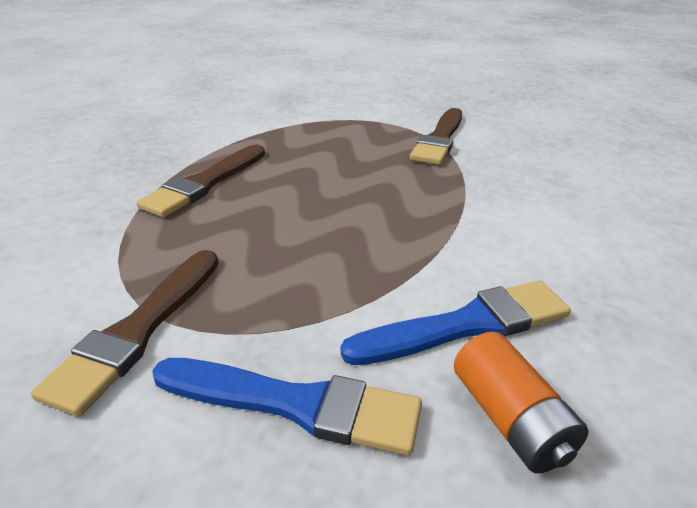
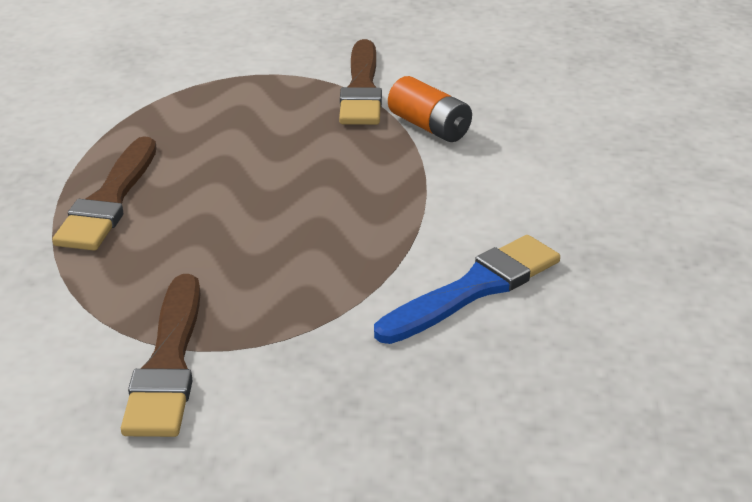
camera: 20 degrees left, 0 degrees up
blue brush [152,358,422,456] -> none
orange battery [454,332,589,473] -> orange battery moved to [388,76,472,142]

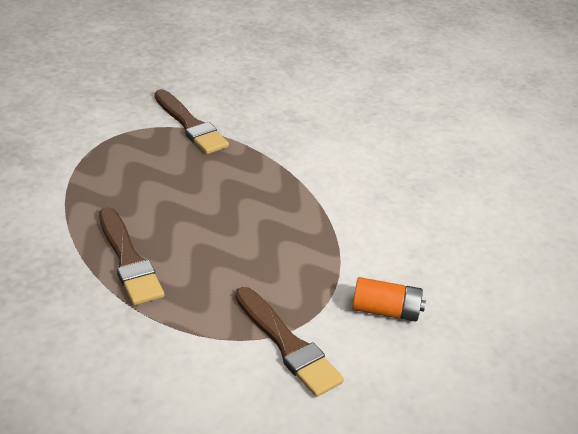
camera: 40 degrees left, 5 degrees up
blue brush [374,235,560,344] -> none
orange battery [388,76,472,142] -> orange battery moved to [352,277,426,322]

